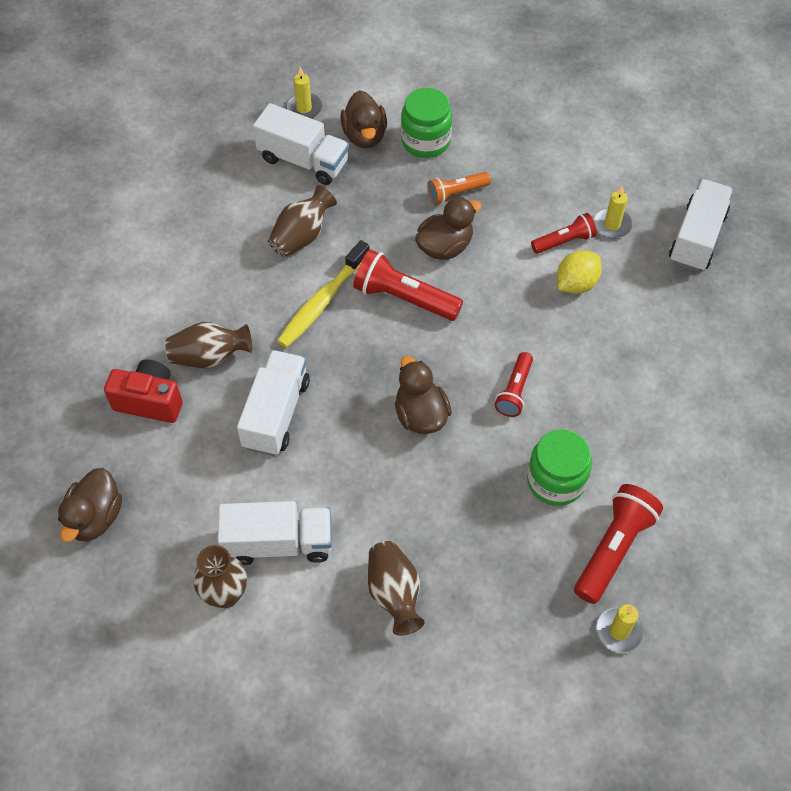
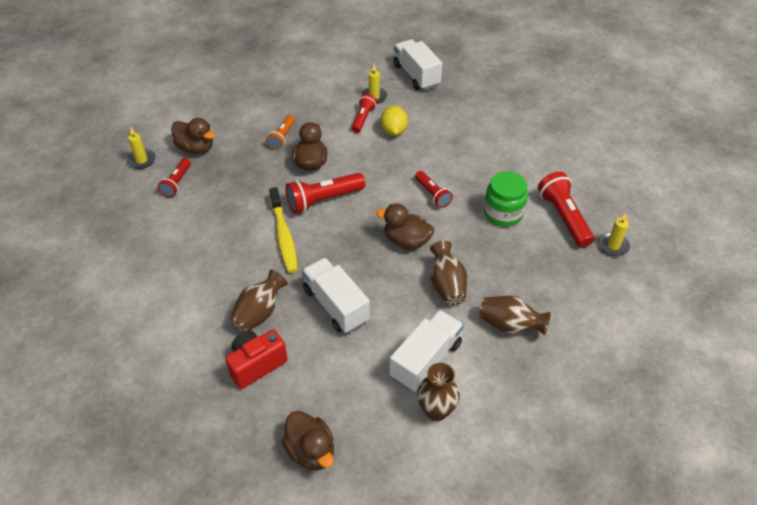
camera: 50 degrees left, 10 degrees down
white truck [253,103,349,185] -> red flashlight [158,158,191,197]
brown vase [268,185,337,257] -> brown vase moved to [430,241,467,306]
green jar [401,88,452,158] -> none

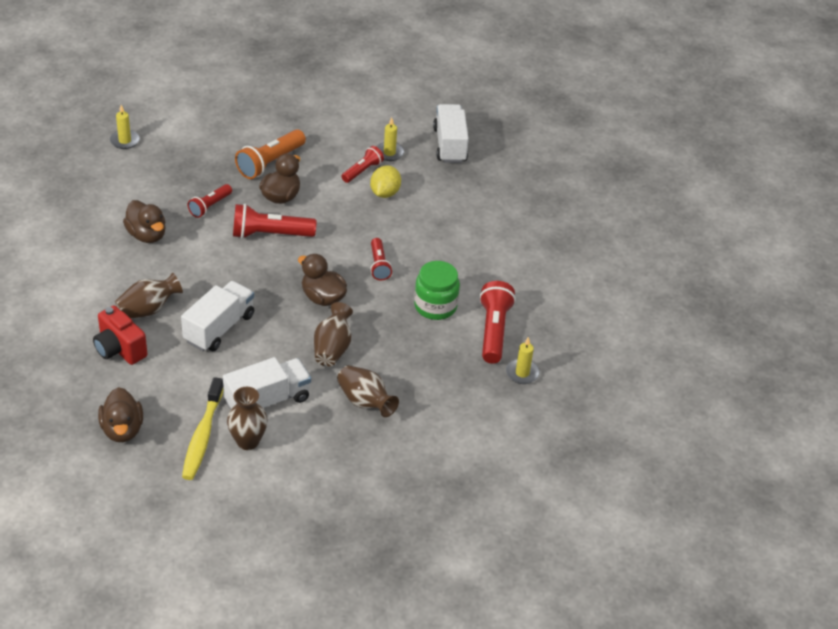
camera: 20 degrees right, 5 degrees down
red flashlight [158,158,191,197] -> red flashlight moved to [188,184,232,218]
brown duck [171,118,215,154] -> brown duck moved to [123,200,166,243]
red camera [225,330,288,389] -> red camera turned 120 degrees counterclockwise [93,305,147,365]
orange flashlight [266,115,295,150] -> orange flashlight [235,129,306,179], size x1.62
yellow toothbrush [269,187,298,273] -> yellow toothbrush moved to [182,377,223,480]
white truck [302,258,370,333] -> white truck turned 45 degrees clockwise [181,281,254,351]

